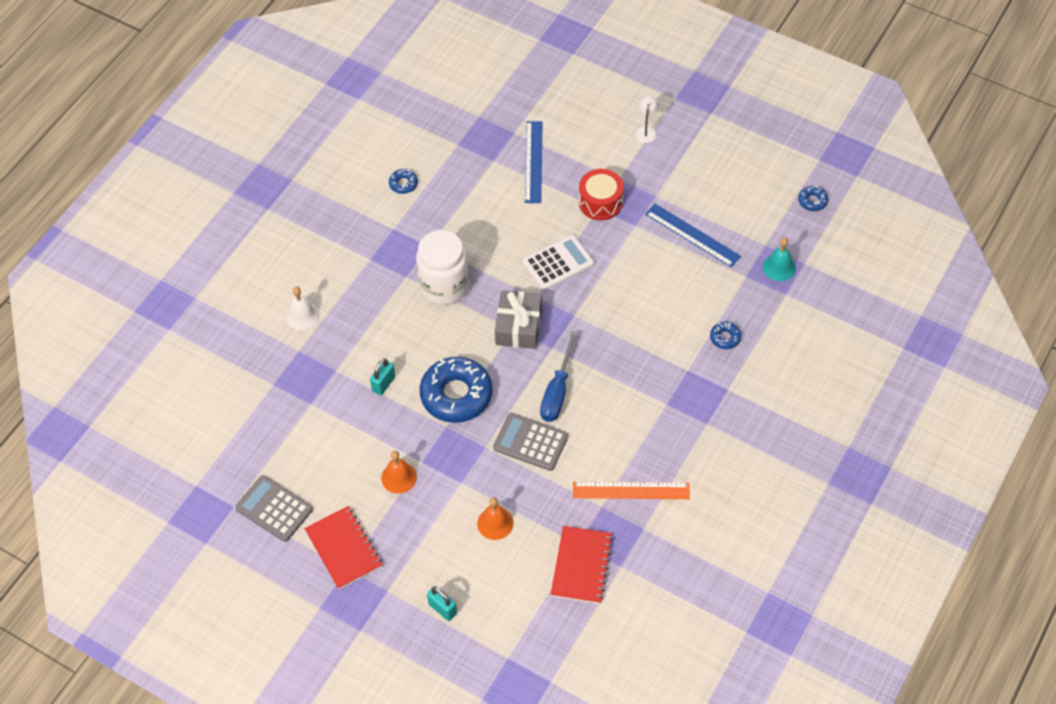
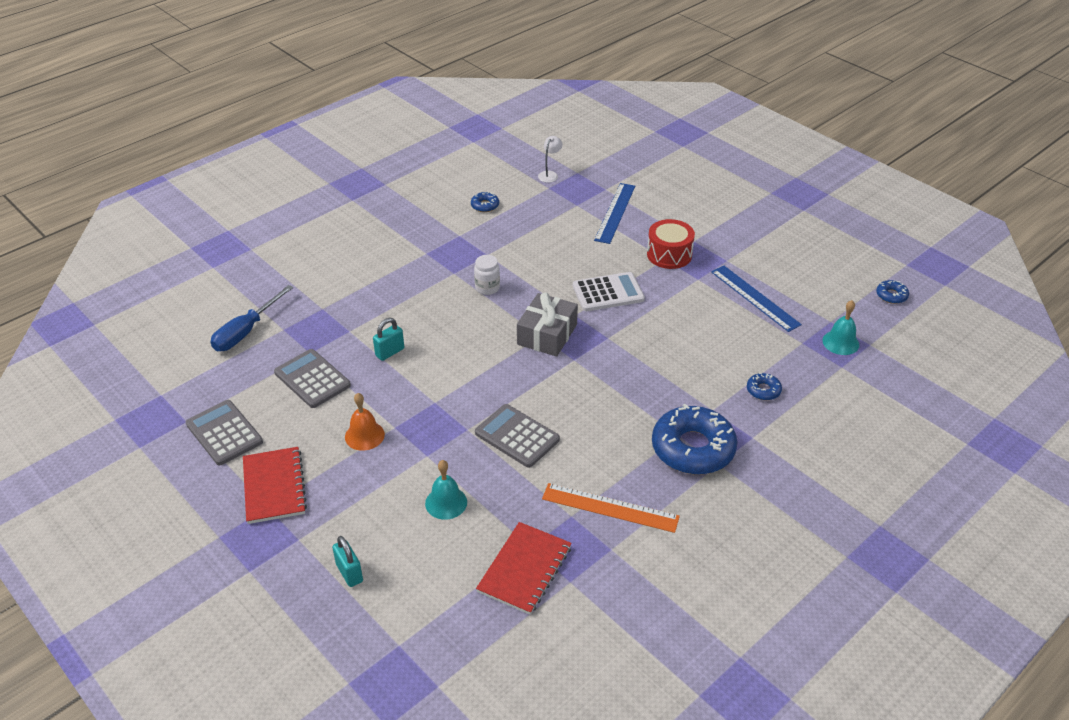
camera: 15 degrees right, 15 degrees down
white bell [286,287,320,330] -> none
white jar [416,230,469,305] -> white jar [474,255,500,295], size x0.49
blue donut [420,357,493,423] -> blue donut moved to [652,404,737,474]
orange bell [477,497,513,540] -> turquoise bell [425,460,467,520]
blue screwdriver [540,331,578,422] -> blue screwdriver moved to [210,285,293,351]
white lamp [636,96,659,143] -> white lamp moved to [538,136,563,183]
none -> grey calculator [274,349,351,408]

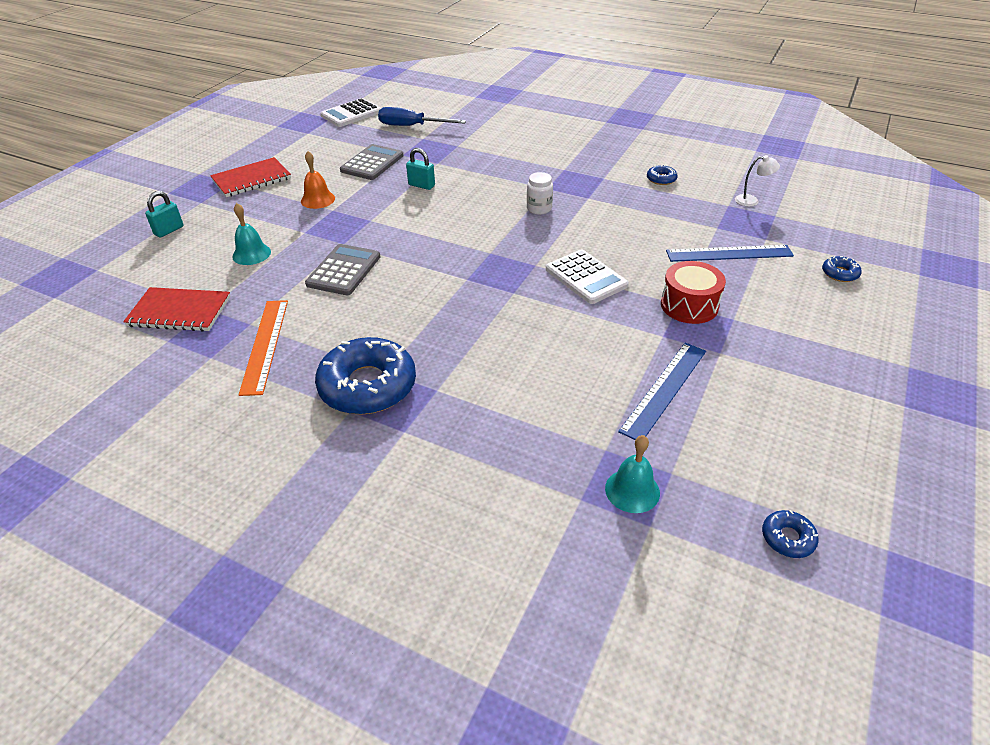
camera: 70 degrees right, 0 degrees up
grey calculator [186,400,263,465] -> none
grey gift [517,293,578,356] -> none
blue donut [747,373,782,400] -> blue donut moved to [822,256,862,282]
none -> white calculator [320,98,381,127]

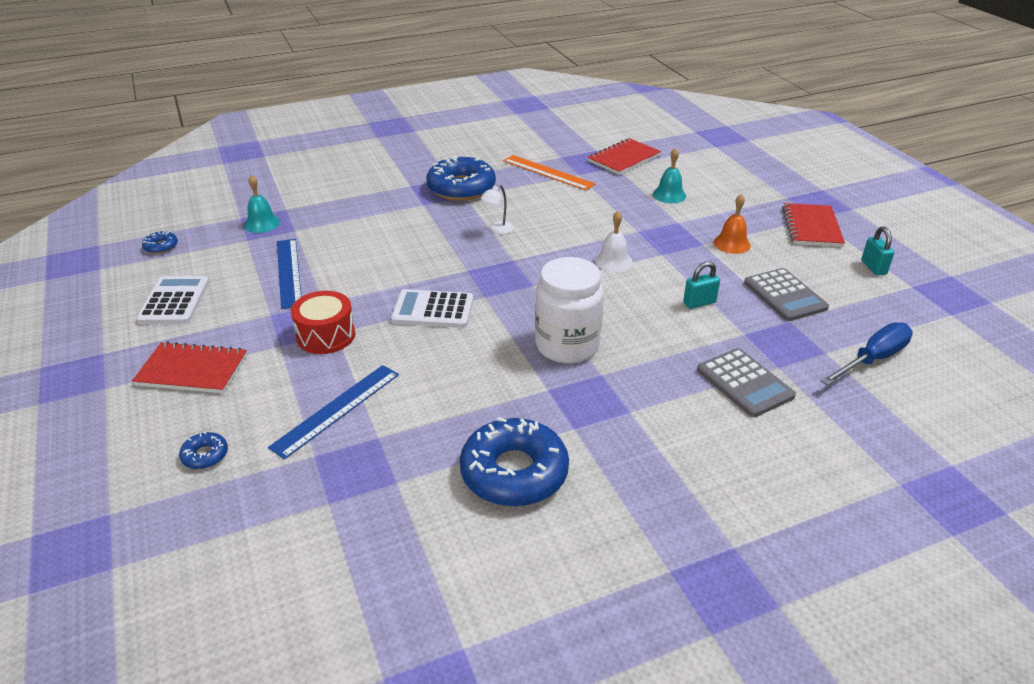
camera: 130 degrees right, 5 degrees down
turquoise padlock [145,191,184,238] -> turquoise padlock moved to [861,226,894,275]
grey calculator [305,244,380,295] -> grey calculator moved to [697,348,796,417]
white calculator [320,98,381,127] -> white calculator moved to [136,276,209,324]
white jar [527,172,553,215] -> white jar [535,257,604,363], size x2.05
blue donut [647,165,678,185] -> blue donut [460,417,569,507], size x2.30
white lamp [735,155,780,207] -> white lamp moved to [481,185,514,234]
none -> red notebook [132,342,247,393]
none -> white bell [595,211,633,272]

